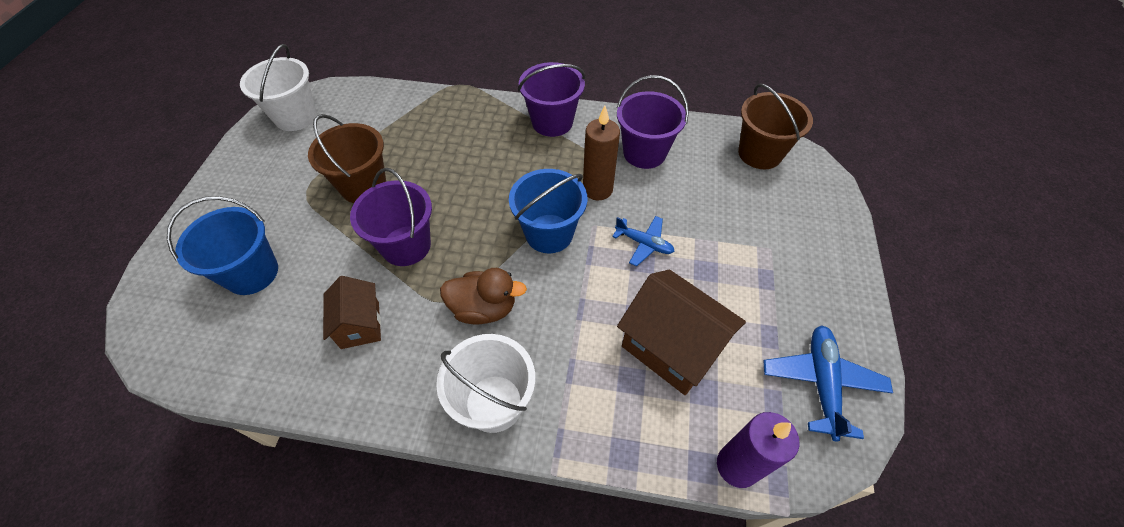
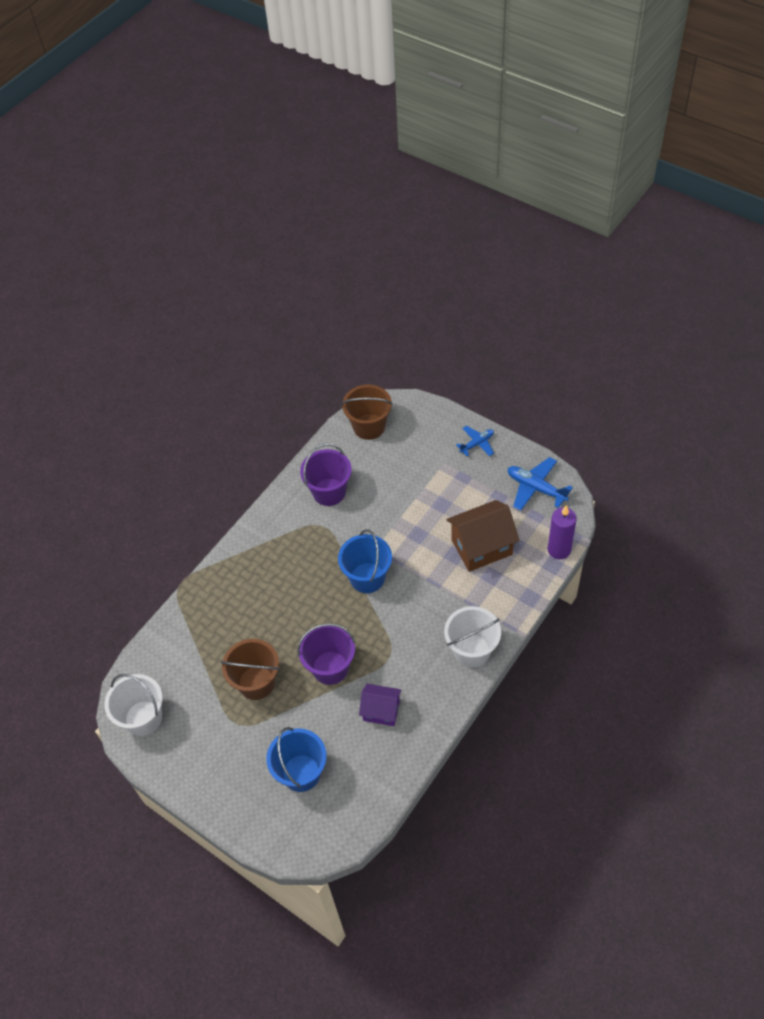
camera: 60 degrees left, 0 degrees up
brown house [323,276,381,349] -> purple house [359,684,402,726]
brown duck [440,268,527,324] -> none
purple bucket [518,62,585,137] -> none
brown candle [583,106,620,200] -> none
blue plane [612,216,675,266] -> blue plane moved to [456,426,494,456]

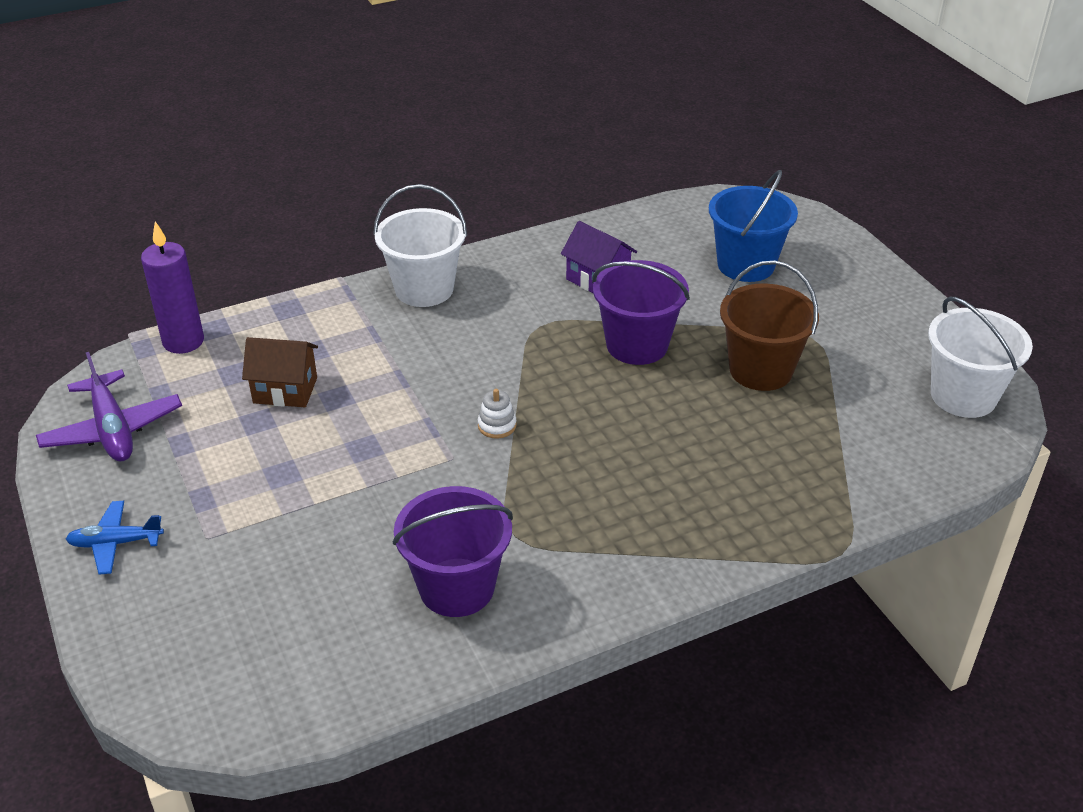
camera: 155 degrees left, 15 degrees down
blue bucket [338,529,392,593] -> white stacking toy [478,389,517,439]
brown bucket [341,385,393,440] -> none
brown house [446,500,520,572] -> brown house [242,337,318,407], size x0.60
blue plane [507,457,573,511] -> purple plane [36,352,182,462]

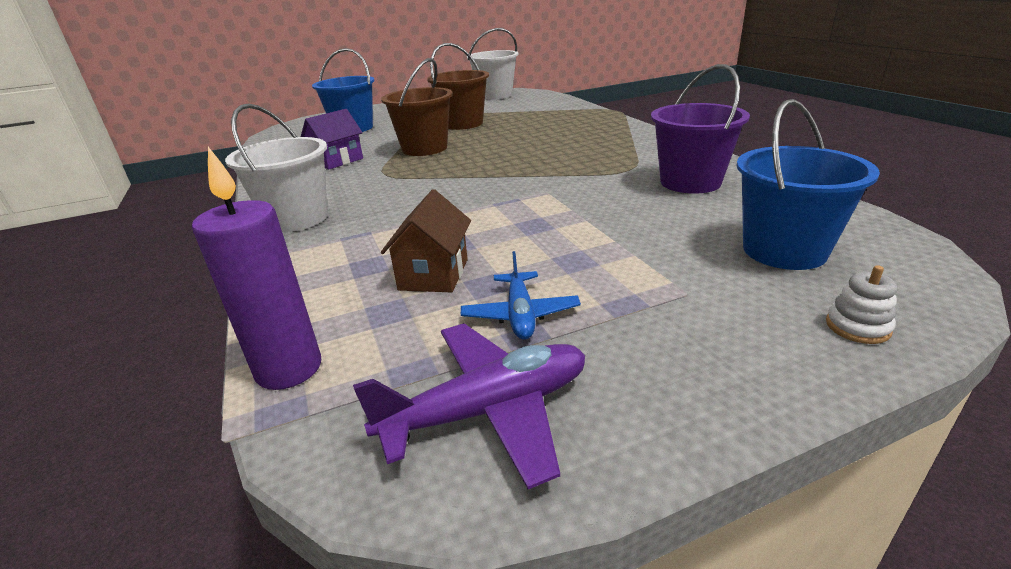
camera: 85 degrees left, 10 degrees down
blue plane [66,501,164,575] -> blue plane moved to [461,251,581,340]
white stacking toy [478,389,517,439] -> white stacking toy moved to [826,265,897,344]
purple bucket [592,260,690,365] -> brown bucket [381,58,453,156]
none -> blue bucket [736,99,880,270]

